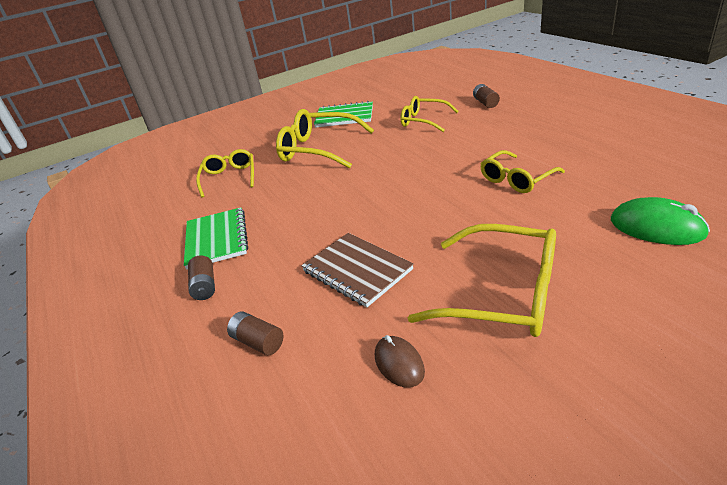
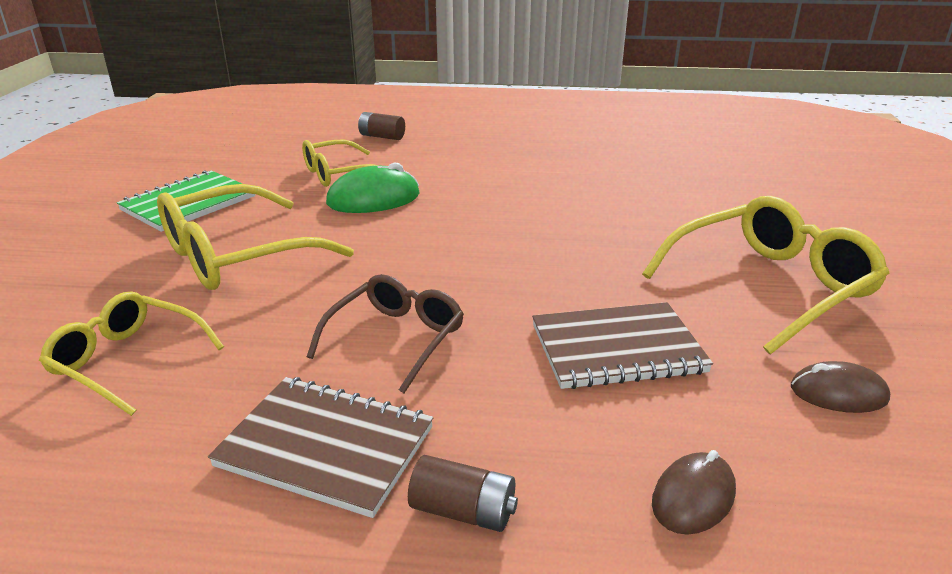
camera: 60 degrees left, 5 degrees down
green notebook [184,208,248,270] -> brown notebook [208,377,433,518]
brown battery [227,311,284,355] -> brown mouse [652,450,736,535]
yellow glasses [481,150,565,193] -> none
green mouse [611,197,710,245] -> green mouse moved to [326,163,420,213]
none -> brown glasses [307,274,464,393]

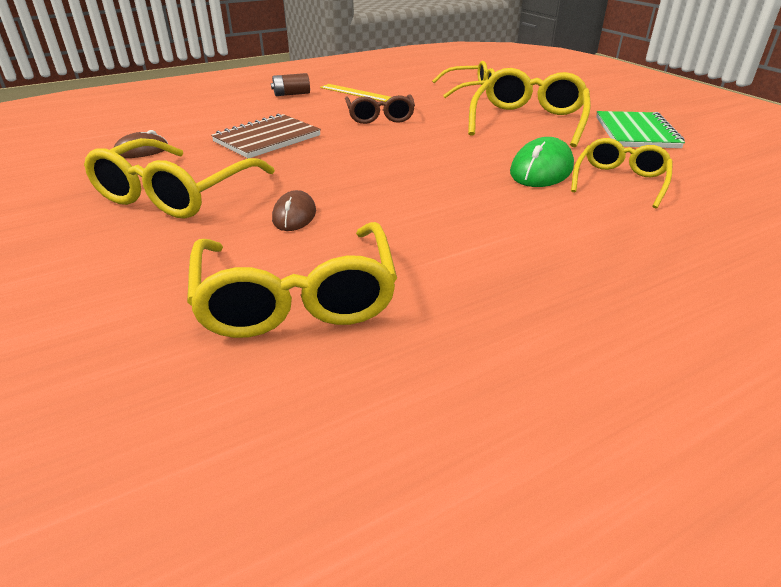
camera: 145 degrees right, 5 degrees up
brown notebook [208,377,433,518] -> yellow ruler [320,84,391,102]
brown battery [358,112,405,140] -> none
brown mouse [652,450,736,535] -> brown mouse moved to [272,190,316,231]
none -> yellow glasses [187,222,397,338]

